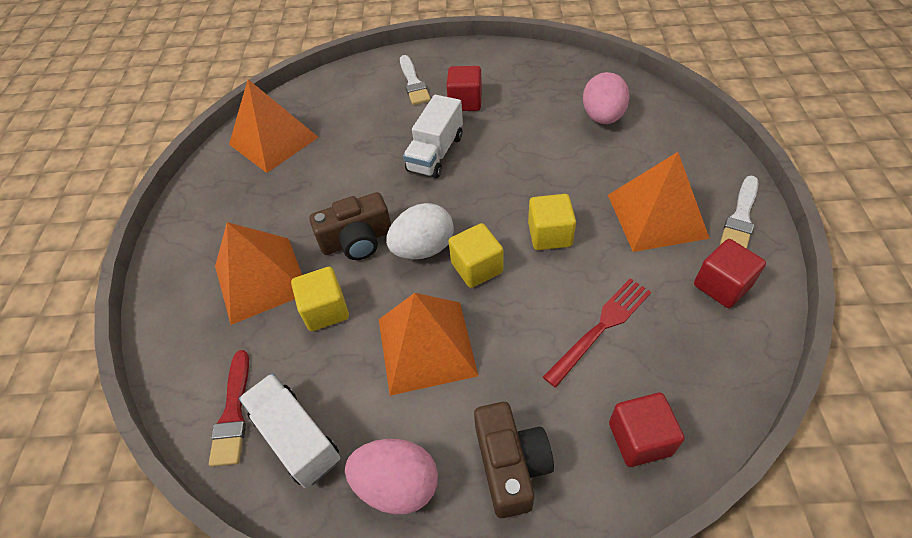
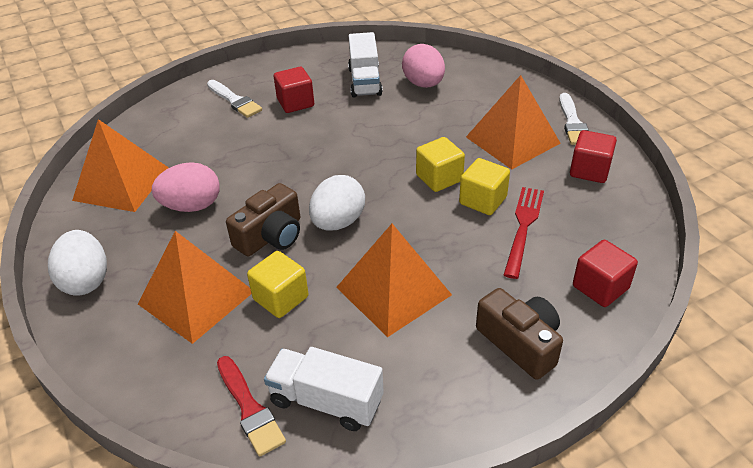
camera: 30 degrees left, 10 degrees down
pink egg [345,439,438,514] -> pink egg moved to [152,162,220,212]
white truck [403,95,463,178] -> white truck moved to [348,32,383,98]
yellow cube [448,223,503,288] -> yellow cube moved to [459,158,510,215]
none -> white egg [48,230,107,296]

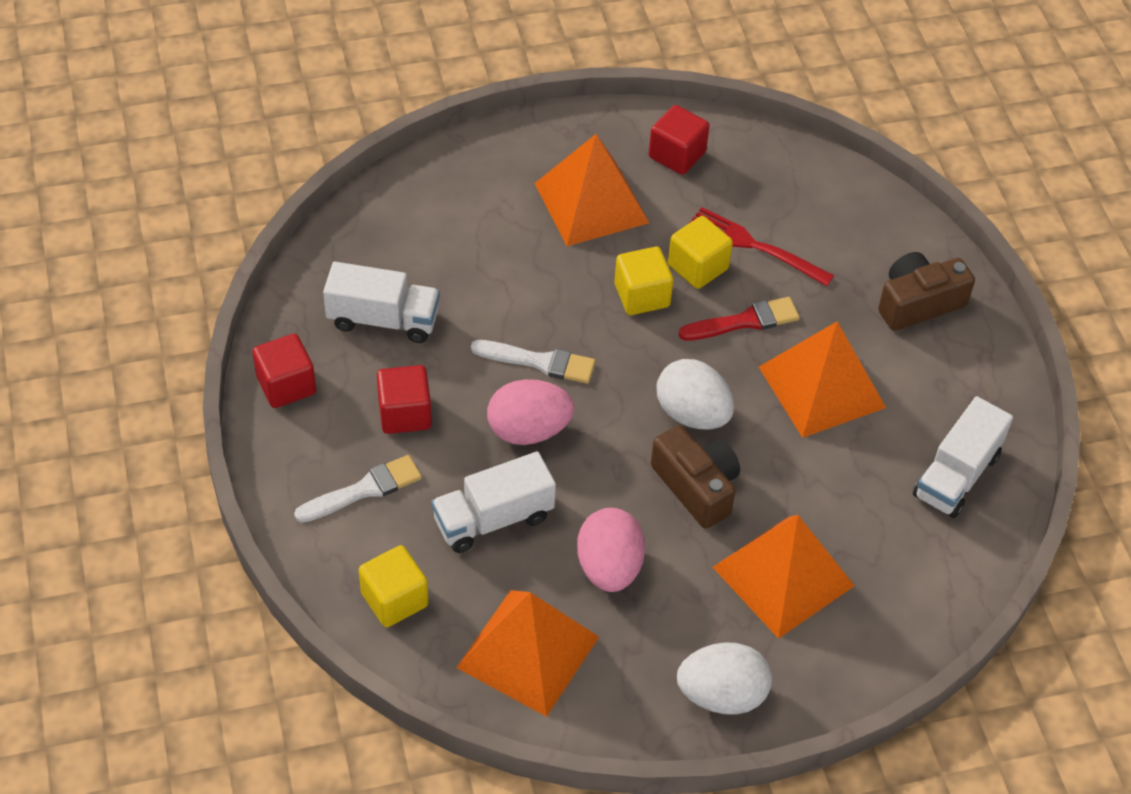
camera: 80 degrees left, 10 degrees up
red brush [217,356,286,457] -> red brush moved to [679,297,800,341]
yellow cube [247,251,309,318] -> yellow cube moved to [359,545,429,627]
pink egg [402,44,445,88] -> pink egg moved to [487,379,574,445]
white brush [559,93,588,145] -> white brush moved to [471,340,595,384]
red cube [573,240,638,307] -> red cube moved to [252,334,316,408]
none -> white truck [431,451,556,553]

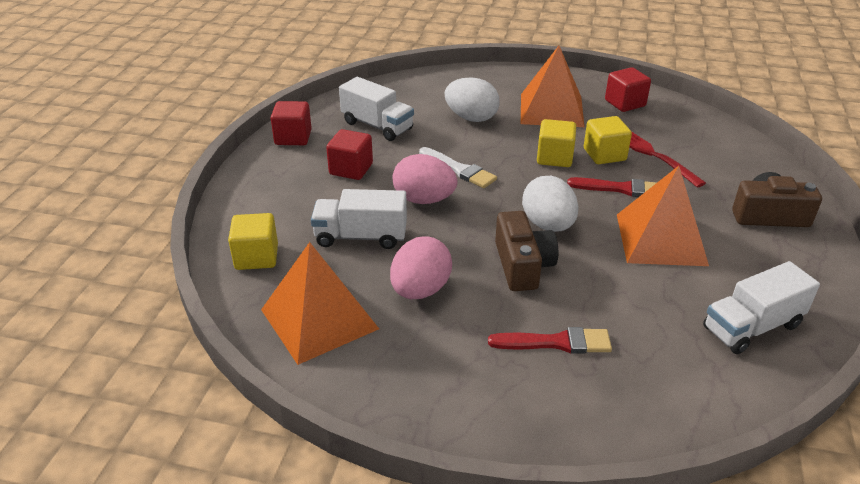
camera: 30 degrees right, 15 degrees down
white brush [294,455,422,523] -> none
white egg [677,642,772,715] -> white egg moved to [445,77,500,122]
orange pyramid [713,515,855,639] -> red brush [488,327,612,354]

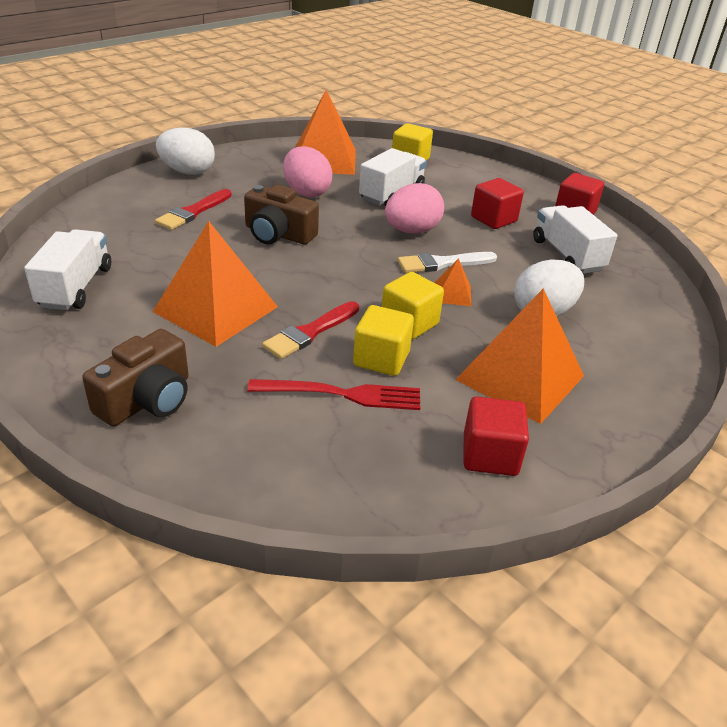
camera: 120 degrees right, 0 degrees up
white truck [339,77,414,141] -> white truck turned 90 degrees clockwise [533,205,617,274]
white egg [522,176,579,232] -> white egg moved to [156,127,215,175]
none -> orange pyramid [435,258,471,306]

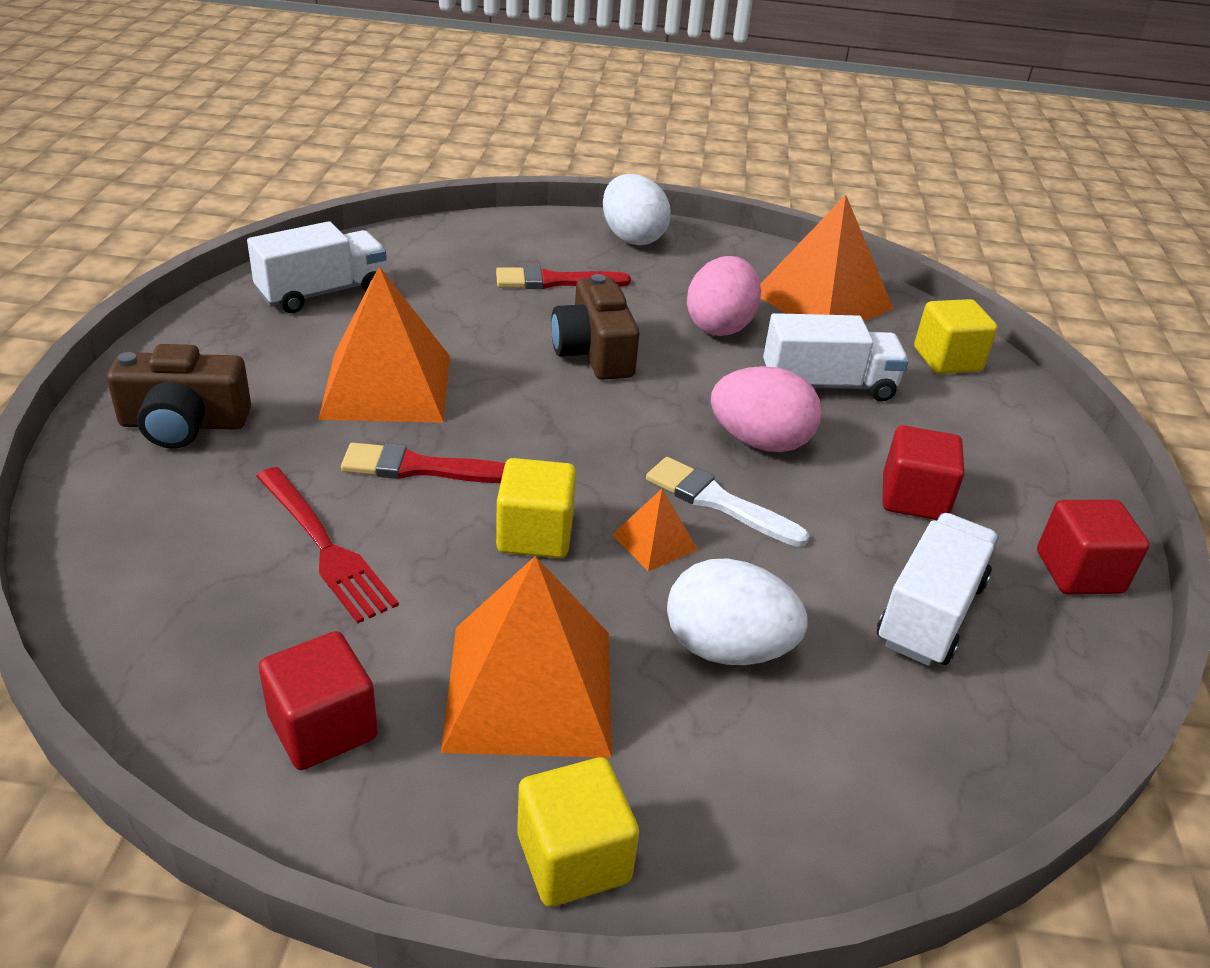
camera: 50 degrees right, 0 degrees up
yellow cube [353,305,414,376] -> yellow cube moved to [517,757,639,907]

